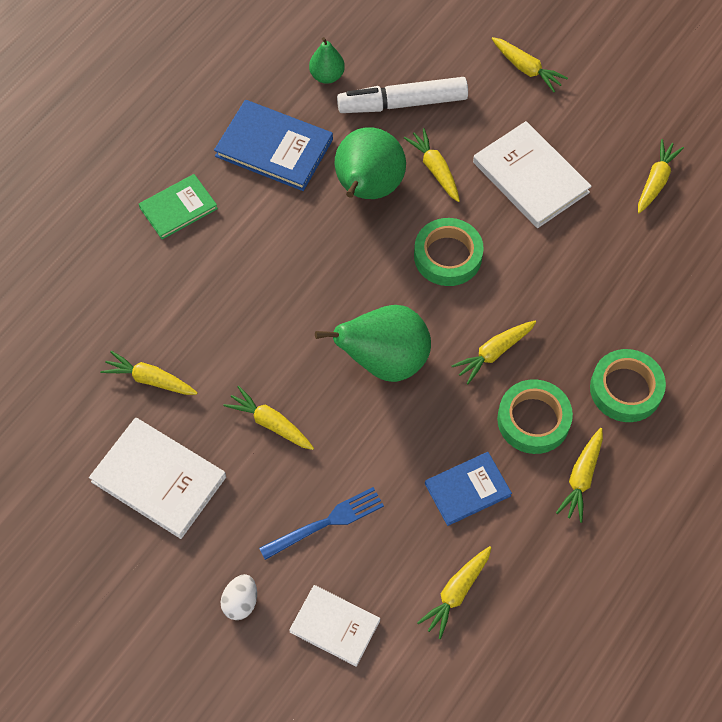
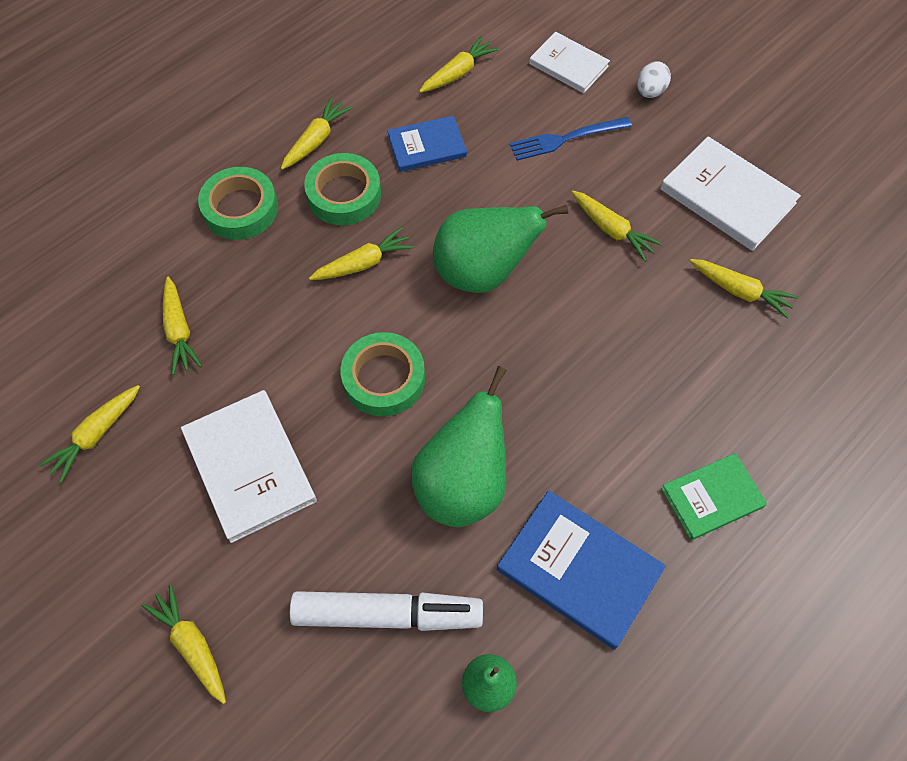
camera: 170 degrees left, 0 degrees up
yellow carrot [404,128,460,202] -> yellow carrot moved to [163,277,202,375]

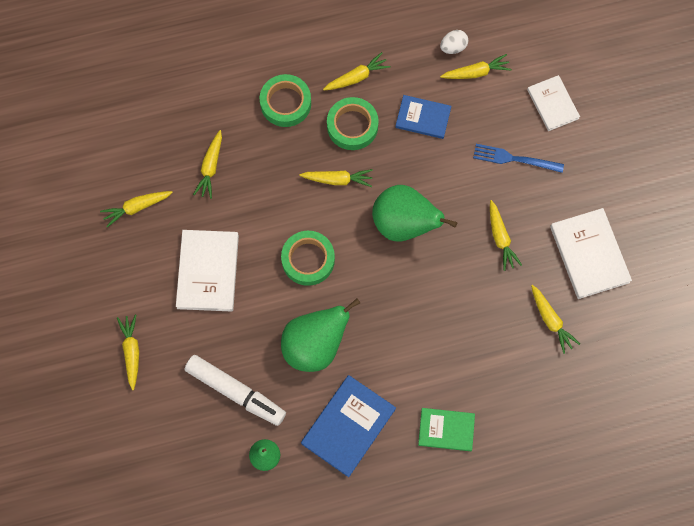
camera: 30 degrees right, 10 degrees up
blue book [497,491,666,649] -> blue book turned 60 degrees clockwise [301,375,396,477]
white egg [637,62,671,98] -> white egg moved to [440,30,468,54]

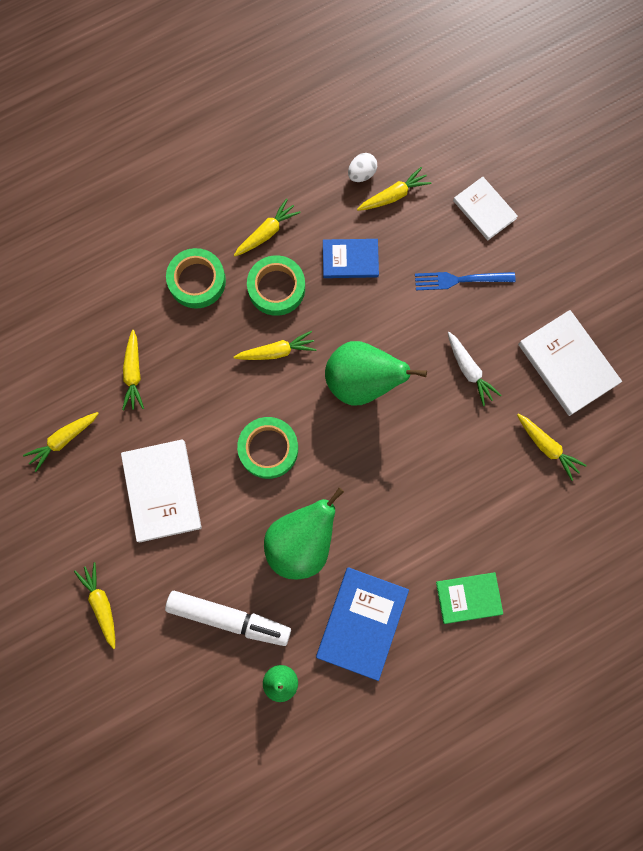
camera: 15 degrees left, 5 degrees up
yellow carrot [490,200,522,271] -> white carrot [448,332,501,406]

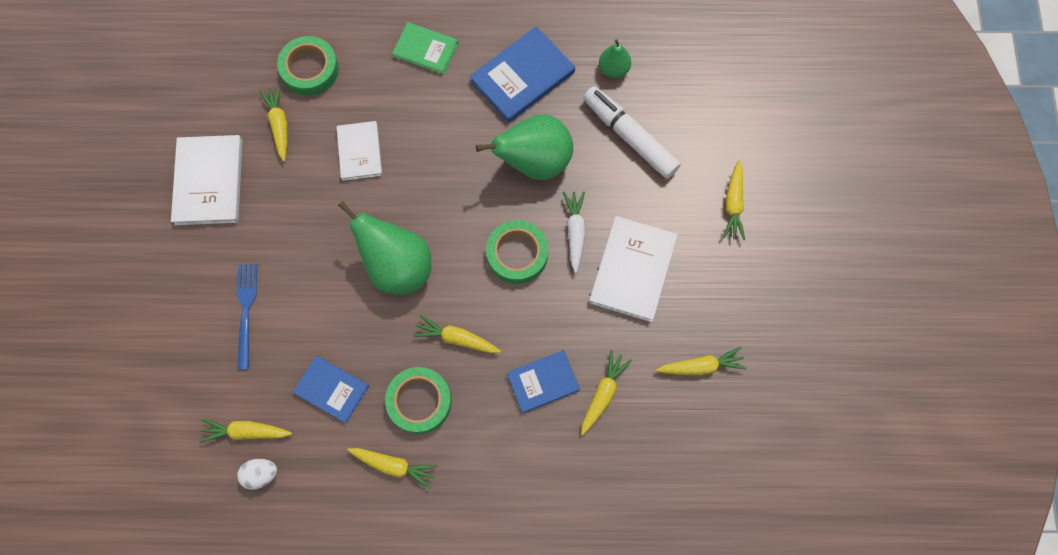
camera: 150 degrees left, 5 degrees down
green tape [166,248,226,309] -> green tape moved to [277,36,339,96]
yellow carrot [234,198,301,256] -> yellow carrot turned 150 degrees counterclockwise [347,448,438,489]
blue fork [415,272,516,290] -> blue fork turned 120 degrees counterclockwise [237,264,258,370]
white carrot [448,332,501,406] -> white carrot moved to [563,191,586,273]
white book [453,177,518,240] -> white book moved to [337,121,382,181]
none -> blue book [507,350,580,413]

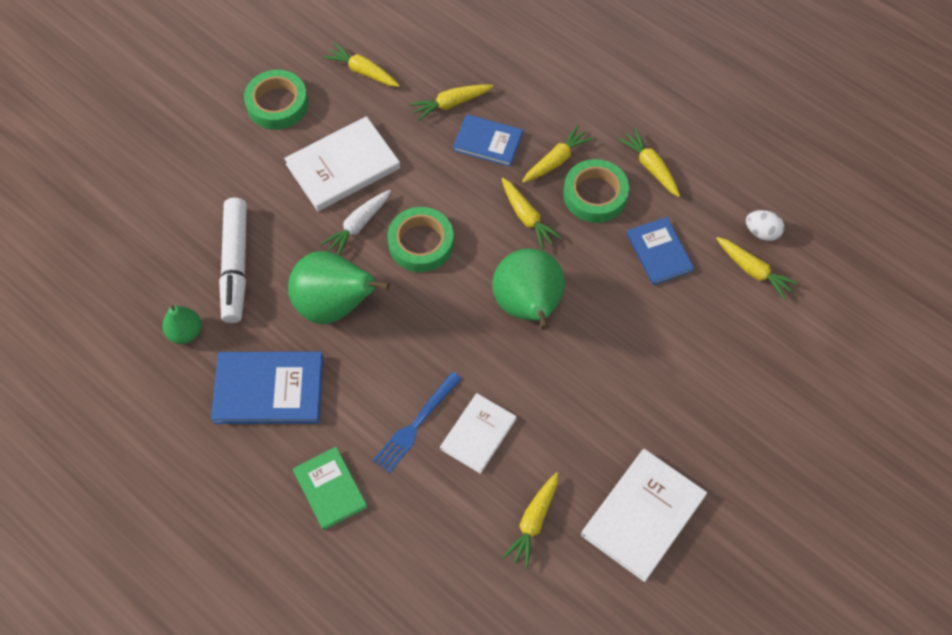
camera: 140 degrees left, 10 degrees down
blue fork [237,264,258,370] -> blue fork moved to [373,372,462,473]
green tape [277,36,339,96] -> green tape moved to [244,70,308,130]
yellow carrot [723,160,745,240] -> yellow carrot moved to [522,125,594,183]

